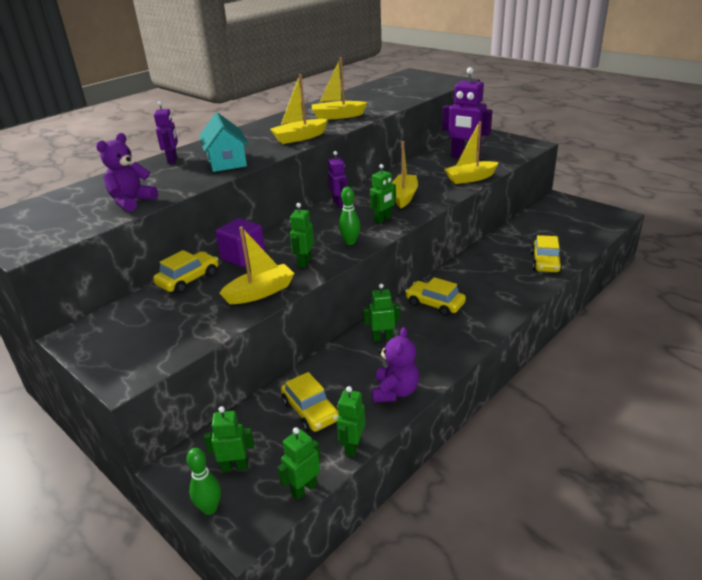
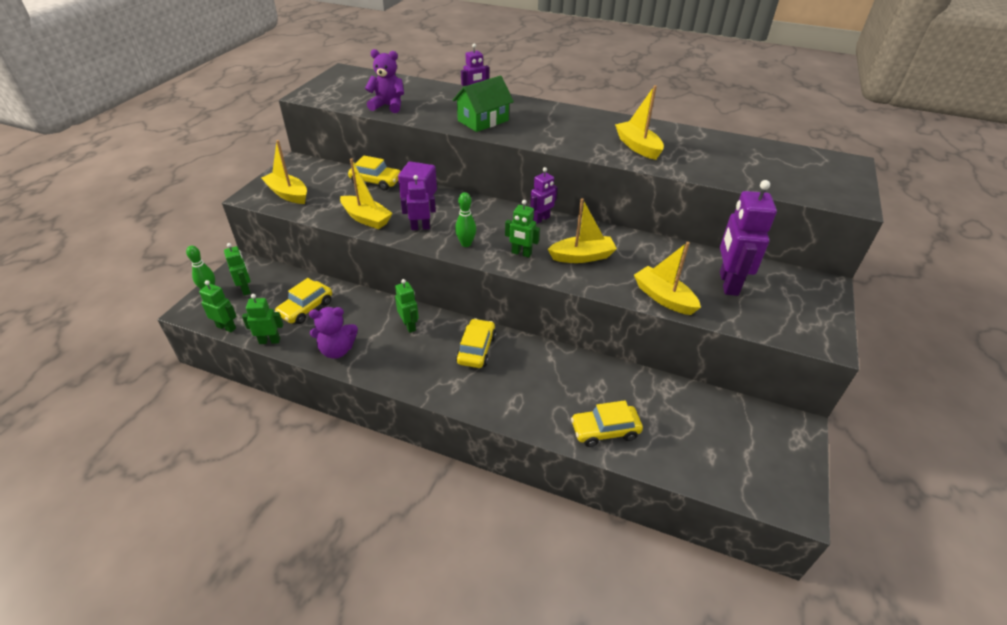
camera: 65 degrees right, 10 degrees up
turquoise house [199,113,249,172] -> green house [453,75,514,132]
yellow boat [270,74,328,144] -> yellow boat moved to [261,140,307,204]
green robot [290,203,314,268] -> purple robot [401,175,436,230]

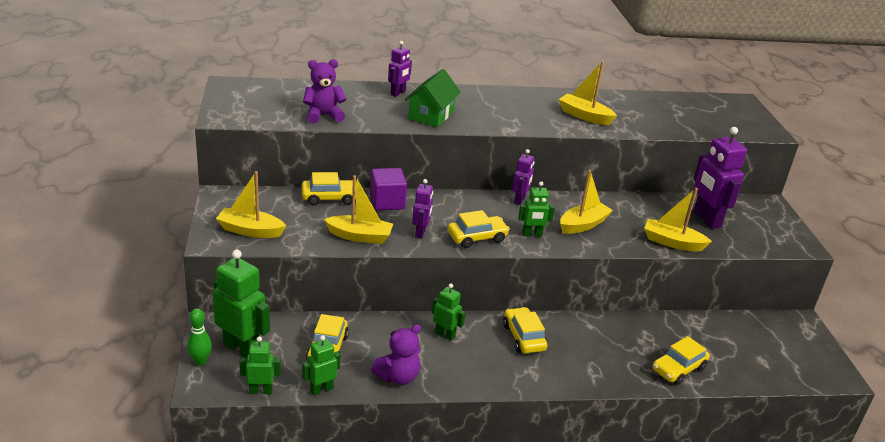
camera: 30 degrees left, 10 degrees down
green robot [224,243,251,296] -> green robot [213,249,270,358], size x1.79
purple robot [401,175,436,230] -> purple robot turned 135 degrees clockwise [412,179,433,239]
green bowling pin [455,192,476,247] -> yellow car [448,210,510,248]

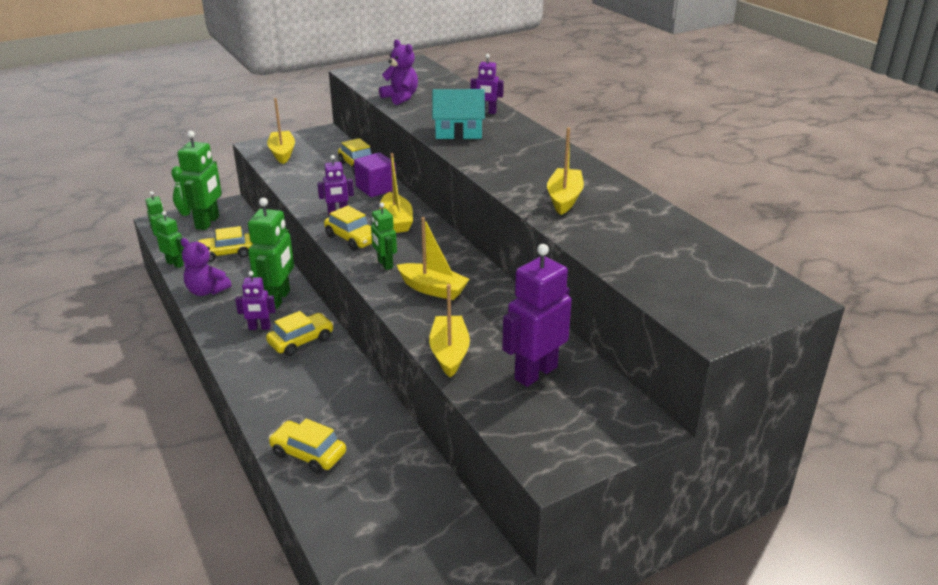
camera: 70 degrees right, 0 degrees up
yellow boat [324,175,393,244] -> yellow boat moved to [380,153,413,233]
green house [404,69,461,127] -> turquoise house [432,89,485,139]
green robot [432,283,466,341] -> green robot [248,198,294,309], size x1.79
purple robot [512,149,535,205] -> purple robot moved to [235,271,276,330]

